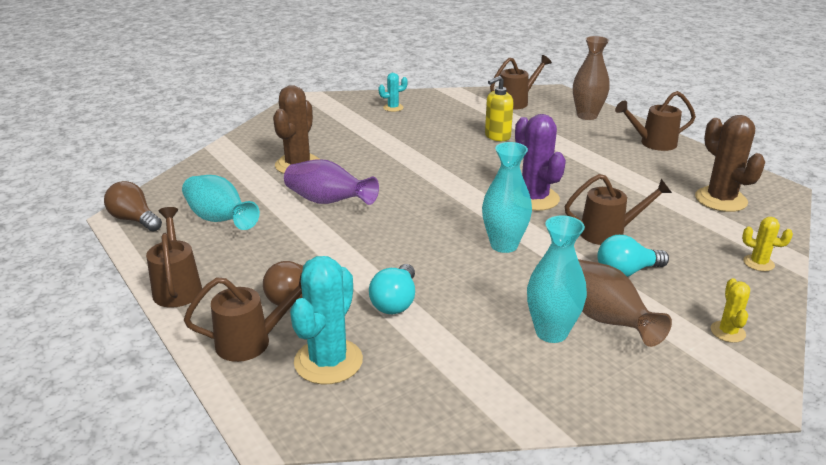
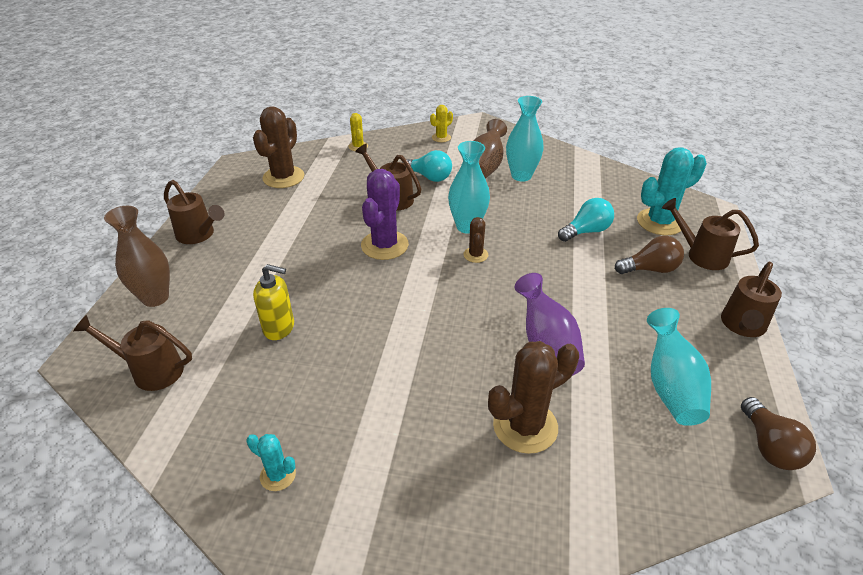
camera: 135 degrees left, 10 degrees up
none -> brown cactus [463,217,488,263]

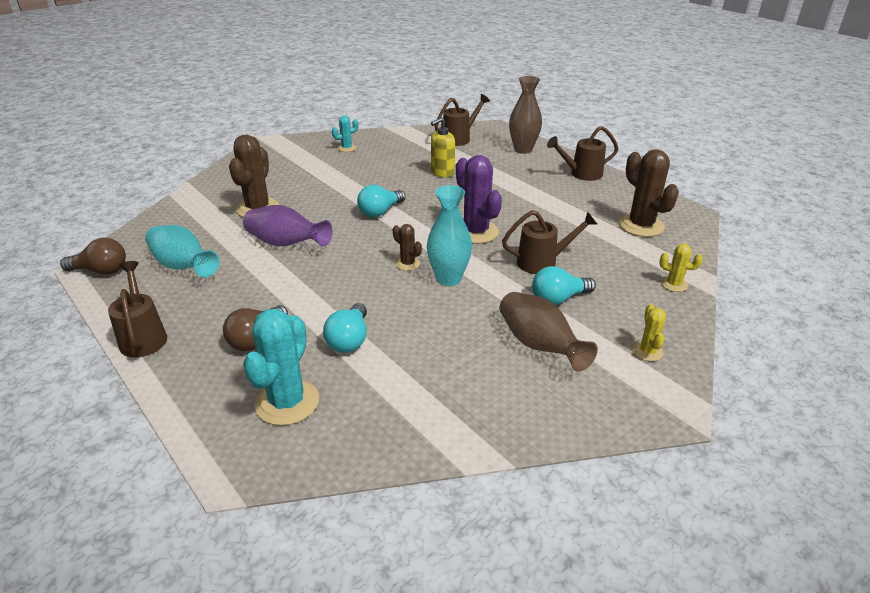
camera: 130 degrees right, 5 degrees down
turquoise vase [506,96,544,182] -> none
brown watering can [662,198,759,270] -> none
brown light bulb [741,397,816,470] -> brown light bulb turned 150 degrees clockwise [60,238,126,275]
none -> turquoise light bulb [357,185,405,217]

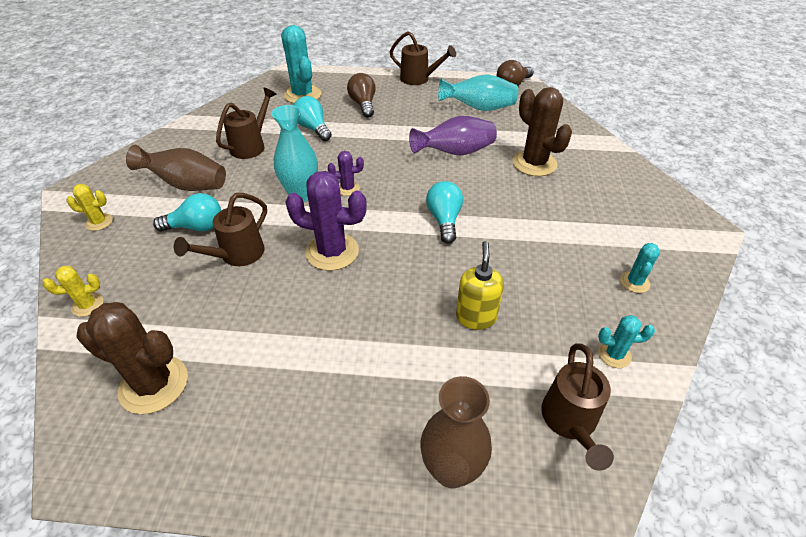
camera: 135 degrees right, 10 degrees up
brown cactus [393,224,422,271] -> purple cactus [328,151,364,196]
turquoise light bulb [532,266,596,305] -> turquoise light bulb turned 60 degrees clockwise [153,193,221,232]
brown watering can [547,126,619,181] -> brown watering can moved to [216,87,276,159]
yellow cactus [632,304,666,361] -> yellow cactus turned 45 degrees counterclockwise [66,184,113,231]
none -> turquoise cactus [598,315,655,368]

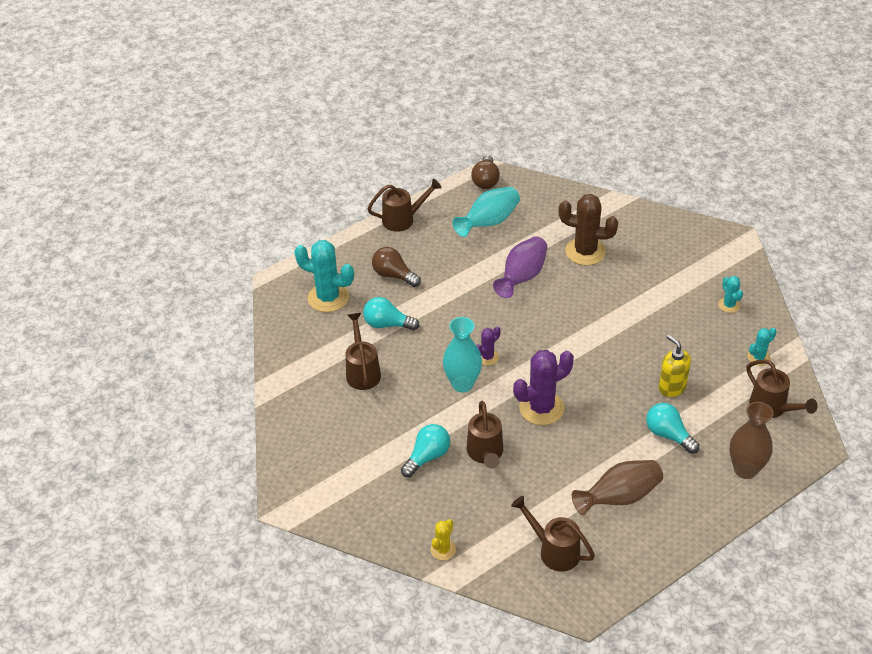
camera: 40 degrees left, 0 degrees up
yellow cactus [66,184,113,231] -> none
brown cactus [76,302,188,414] -> brown watering can [511,496,595,572]
brown vase [126,145,226,191] -> brown vase moved to [572,460,663,515]
turquoise light bulb [426,181,463,244] -> turquoise light bulb moved to [646,403,699,454]

